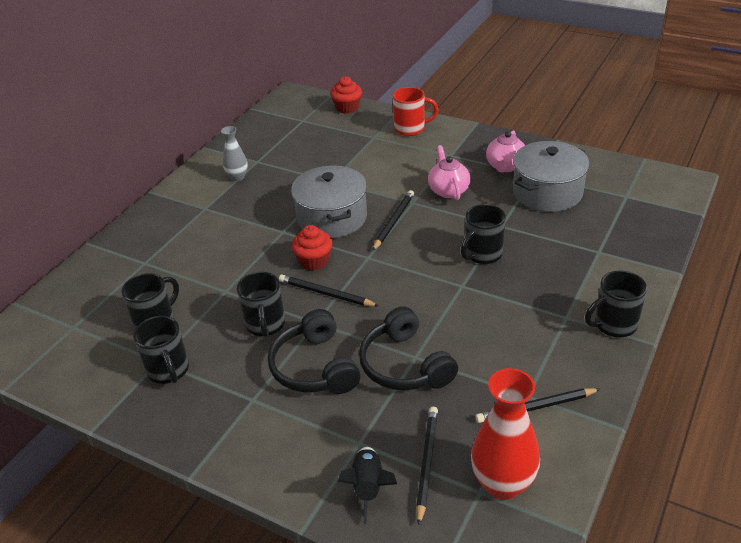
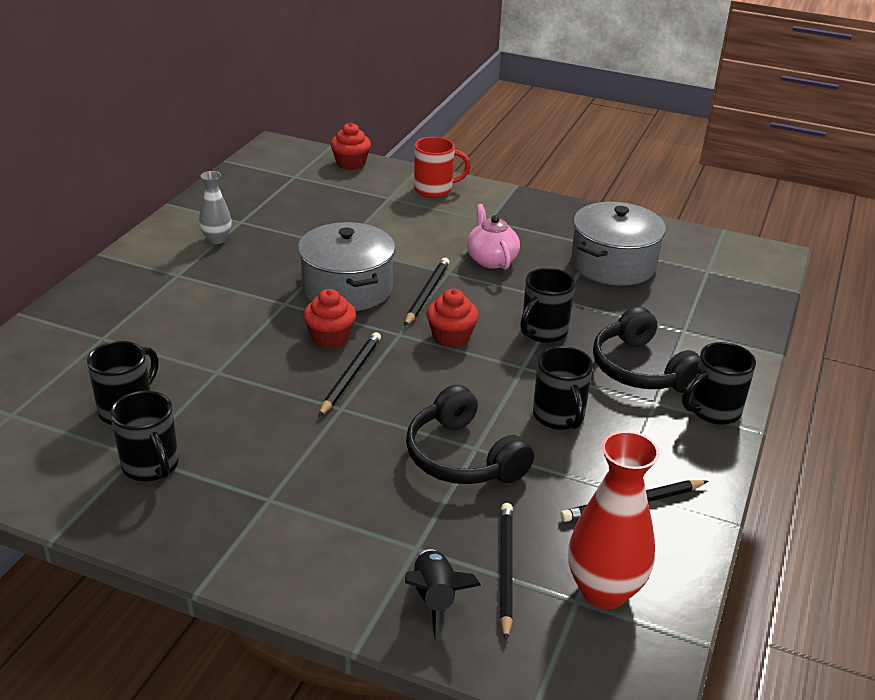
camera: 10 degrees left, 5 degrees down
black mug [237,272,285,338] -> black mug moved to [533,346,593,430]
black headphones [268,309,360,394] -> black headphones moved to [593,307,700,393]
black pencil [279,275,379,307] -> black pencil turned 90 degrees clockwise [319,332,381,416]
pink teapot [486,131,525,172] -> none
none -> red cupcake [427,289,479,348]

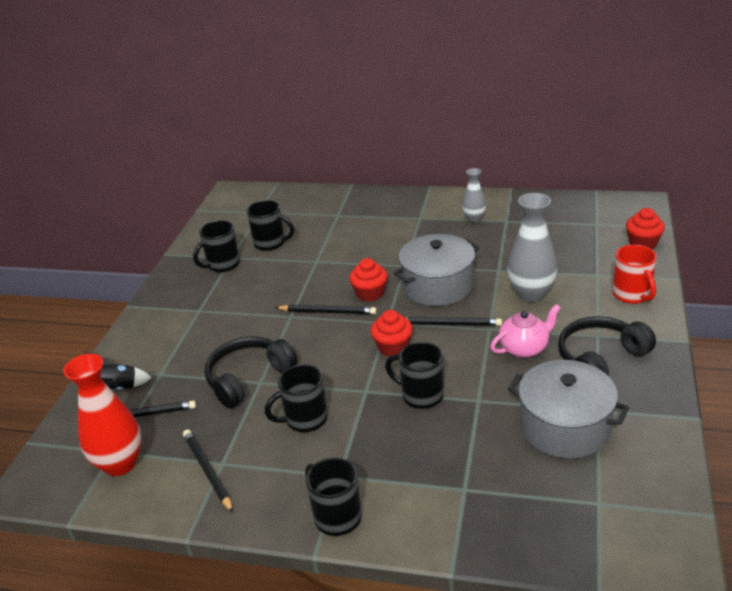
camera: 85 degrees right, 0 degrees up
black headphones [593,307,700,393] -> black headphones moved to [558,316,656,376]
none -> grey vase [507,193,557,302]

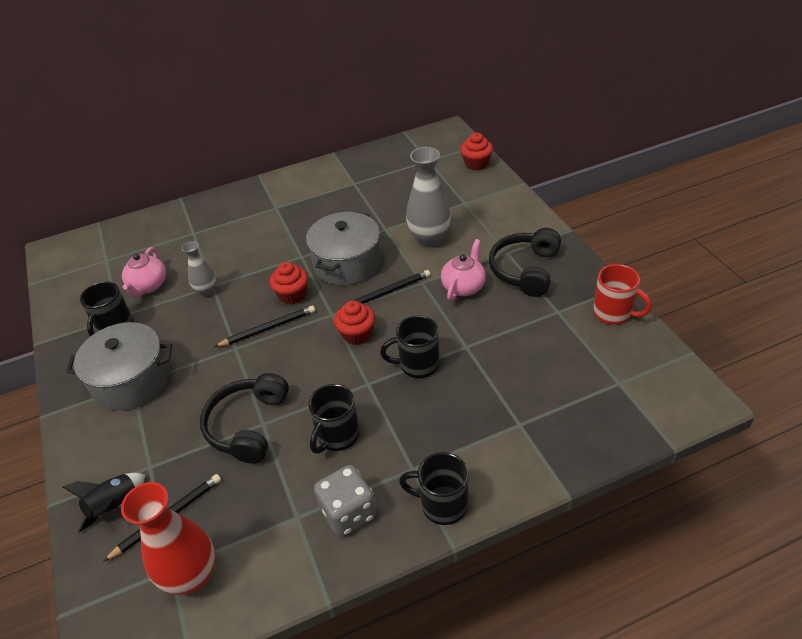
camera: 35 degrees left, 10 degrees up
black pencil [183,429,233,513] -> none
black mug [247,200,294,251] -> pink teapot [122,247,166,297]
grey vase [462,168,486,223] -> grey vase moved to [182,241,216,296]
grey pot [508,360,629,459] -> grey pot moved to [66,322,172,411]
red mug [613,245,657,304] -> red mug moved to [593,264,652,325]
none -> grey dice [314,465,377,537]

